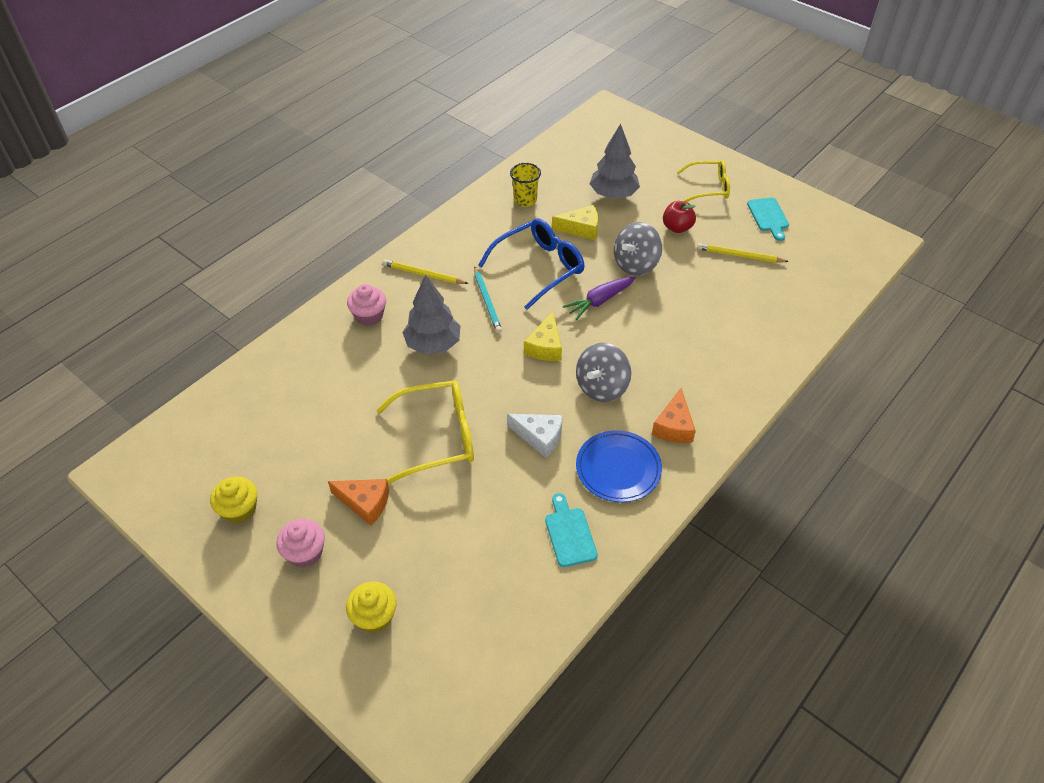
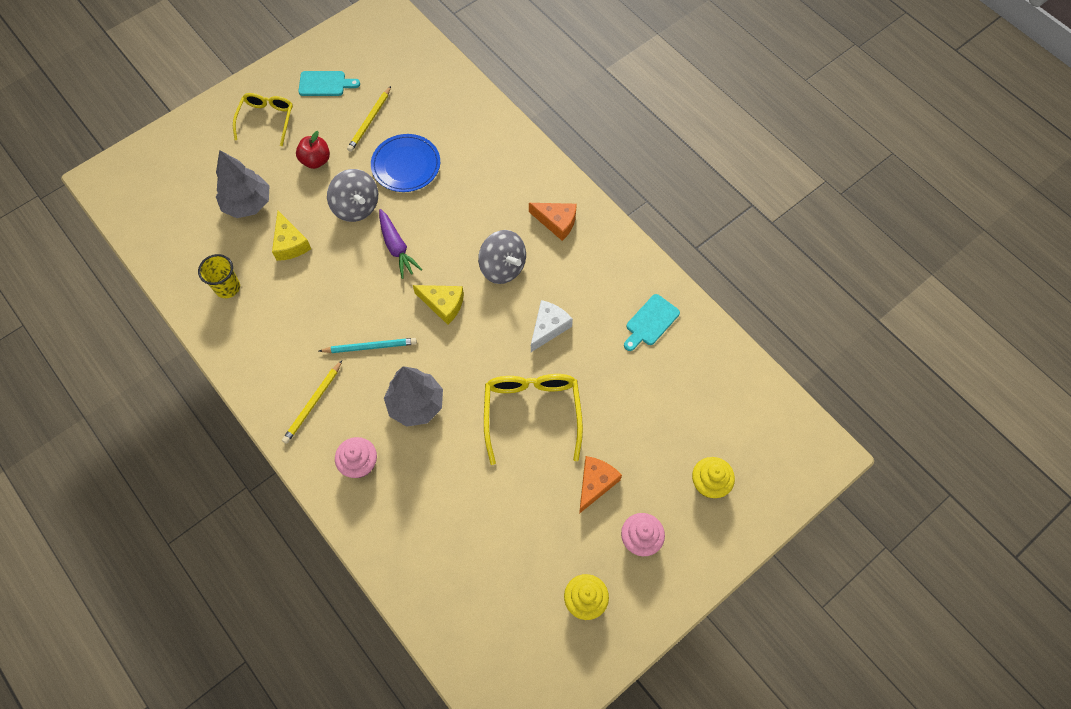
camera: 80 degrees left, 15 degrees up
blue glasses [478,218,585,310] -> none
turquoise cutting board [545,493,598,567] -> turquoise cutting board turned 45 degrees counterclockwise [624,294,680,351]
yellow cheese [552,205,598,240] -> yellow cheese turned 150 degrees clockwise [272,211,311,261]
blue plate [576,430,662,502] -> blue plate moved to [371,134,440,192]

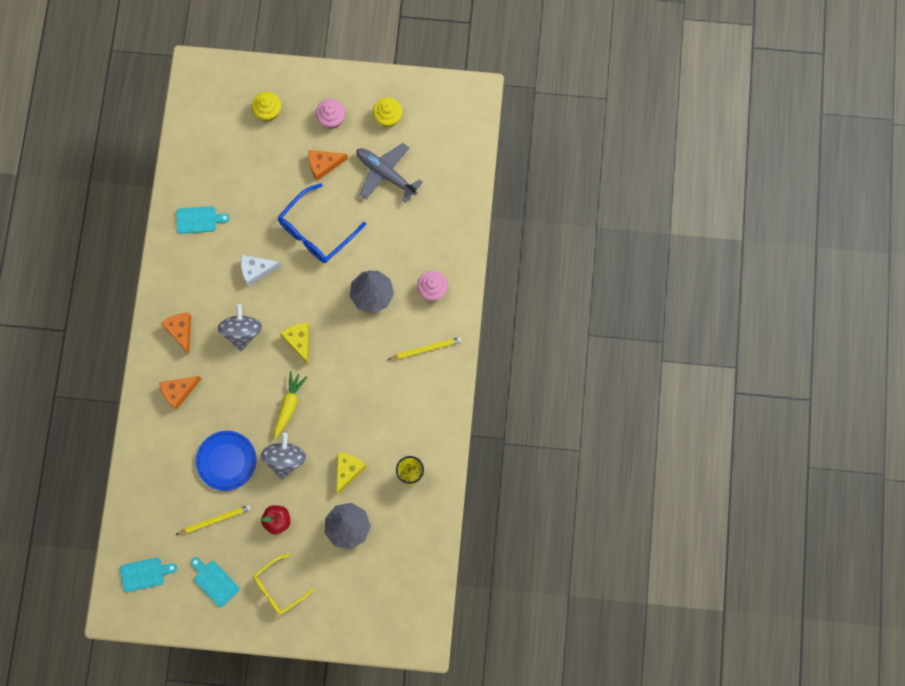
camera: 135 degrees left, 10 degrees up
turquoise pencil [319,338,417,353] -> none
purple carrot [379,209,422,279] -> yellow carrot [274,371,307,439]
yellow glasses [484,374,583,465] -> blue glasses [278,183,366,263]
none -> turquoise cutting board [120,558,177,592]
none -> orange cheese [159,376,201,410]
none -> grey plane [356,143,423,203]

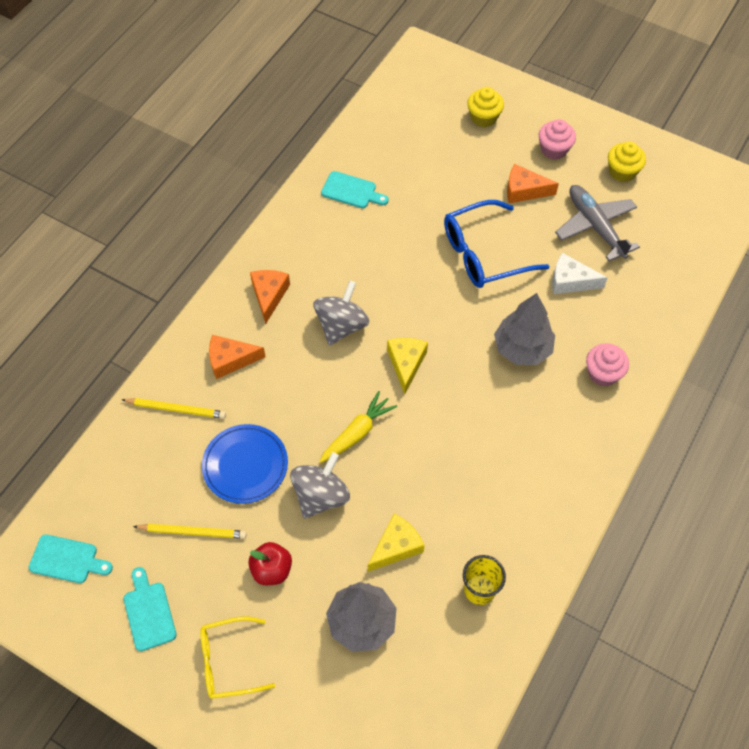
camera: 25 degrees right, 15 degrees down
white cheese [241,255,282,286] -> white cheese moved to [552,253,607,294]
yellow pencil [389,337,462,360] -> yellow pencil moved to [122,398,226,419]

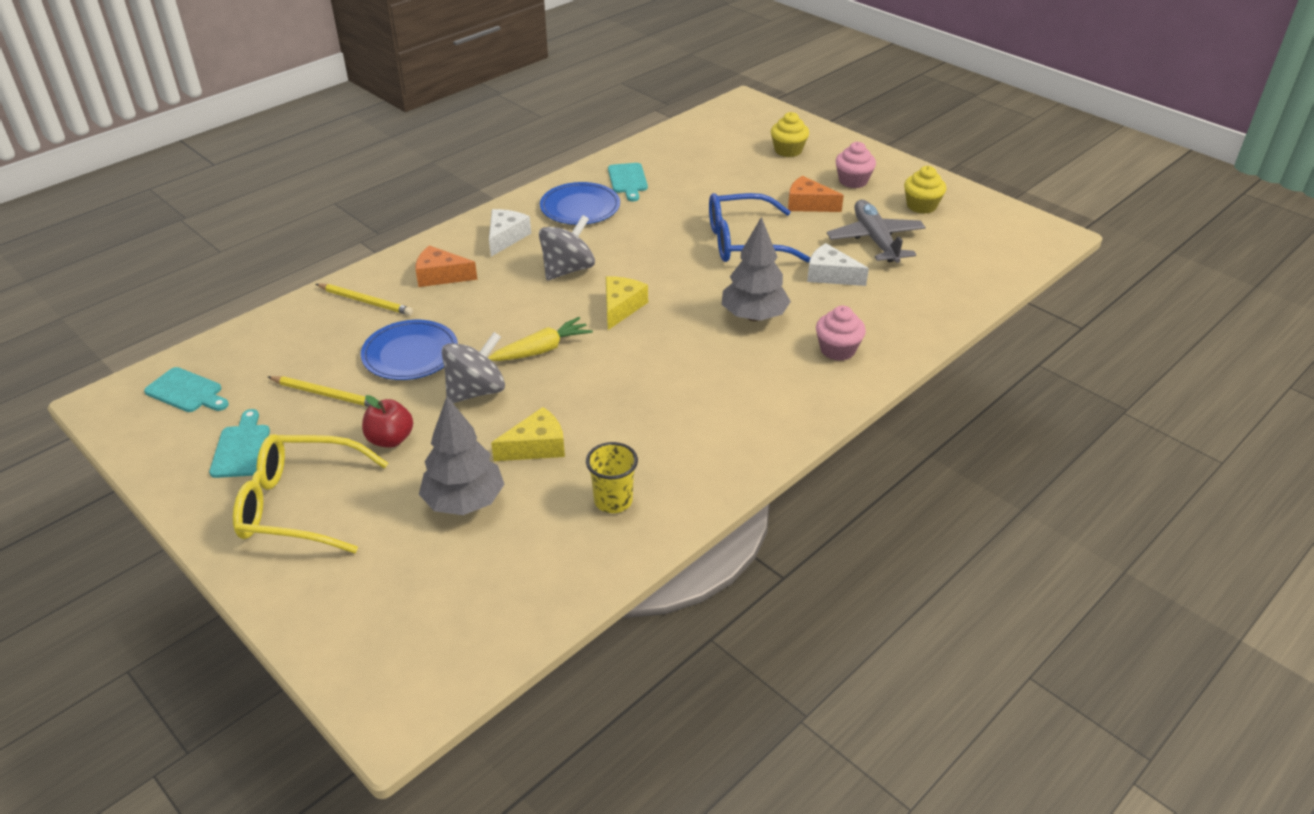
camera: 15 degrees right, 20 degrees down
yellow glasses [200,617,275,699] -> yellow glasses [233,434,388,553], size x1.51
orange cheese [250,270,290,324] -> white cheese [489,209,531,257]
turquoise cutting board [321,171,389,208] -> turquoise cutting board turned 45 degrees clockwise [608,163,648,201]
none -> blue plate [540,182,620,225]

